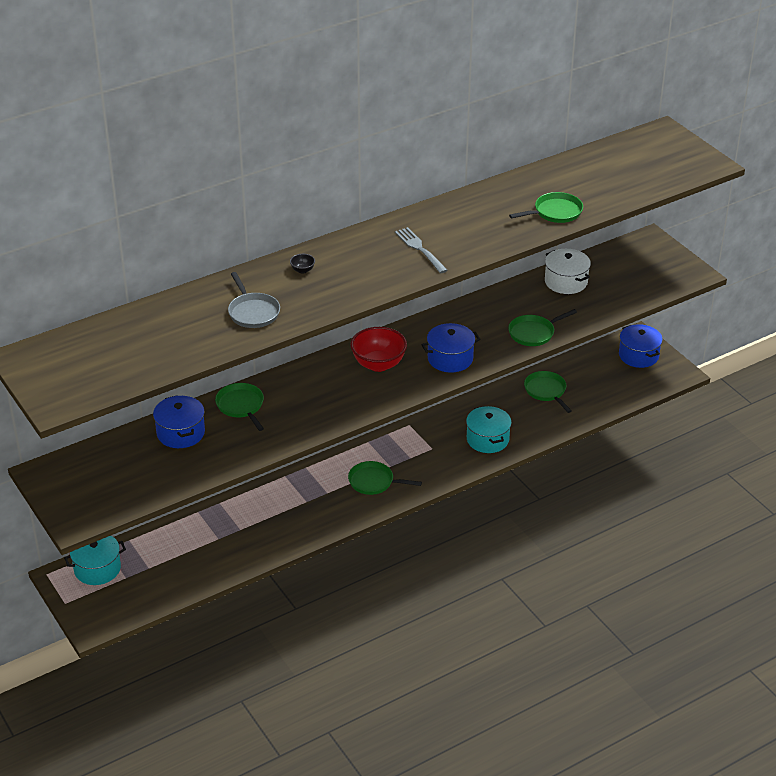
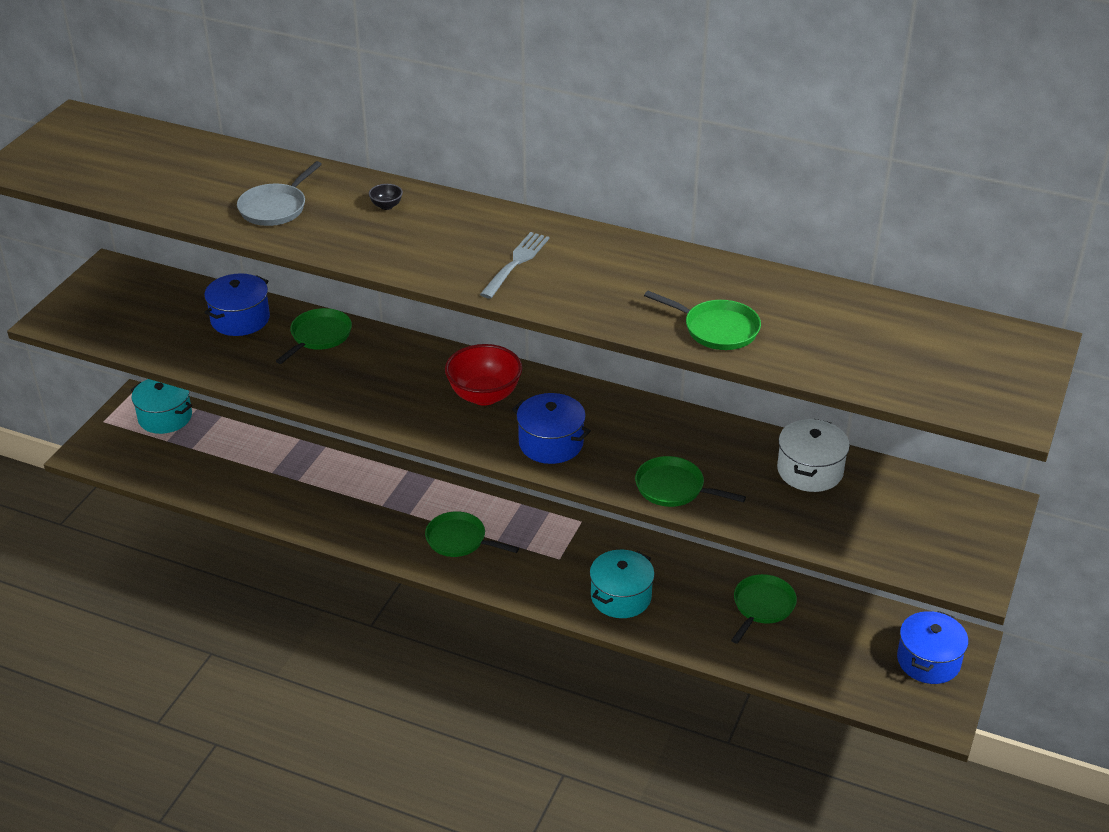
camera: 55 degrees right, 0 degrees up
green pan [348,461,422,495] -> green pan turned 45 degrees counterclockwise [425,511,519,557]

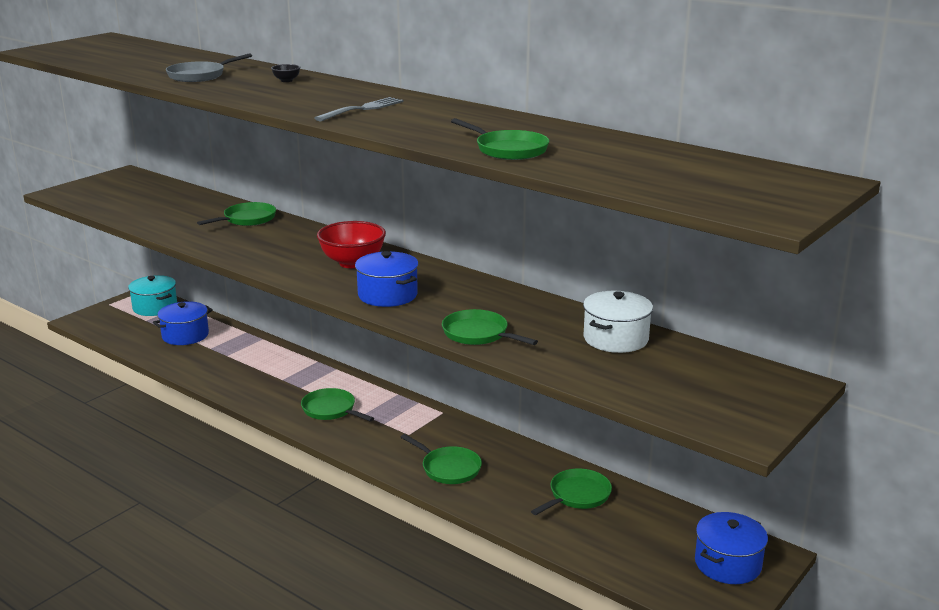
camera: 15 degrees right, 15 degrees down
blue pot [204,274,270,336] -> blue pot moved to [153,301,213,345]
turquoise pot [590,550,655,618] -> green pan [401,434,482,484]

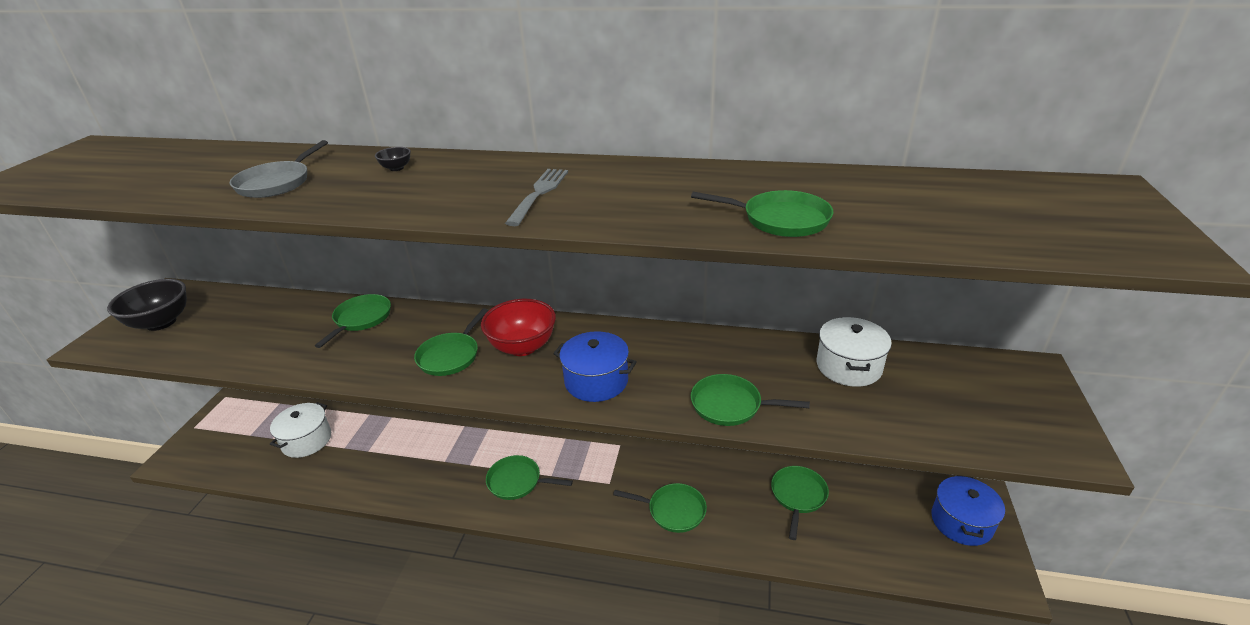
camera: 25 degrees left, 10 degrees up
turquoise pot [128,275,177,316] -> none
blue pot [153,301,213,345] -> white pot [270,402,331,458]
none -> black bowl [107,279,187,331]
none -> green pan [414,308,488,376]

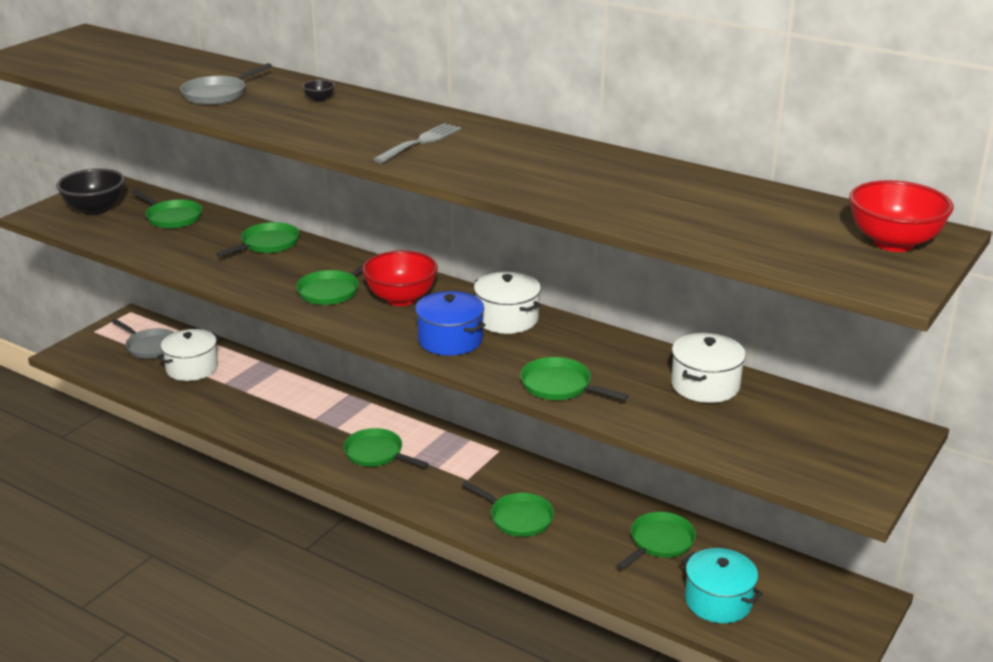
camera: 20 degrees right, 5 degrees down
green pan [691,190,833,237] -> green pan moved to [131,190,202,229]
blue pot [931,475,1005,546] -> none
none -> grey pan [112,319,174,359]
none -> white pot [474,272,541,334]
none -> turquoise pot [681,548,763,623]
none -> red bowl [849,180,954,252]

